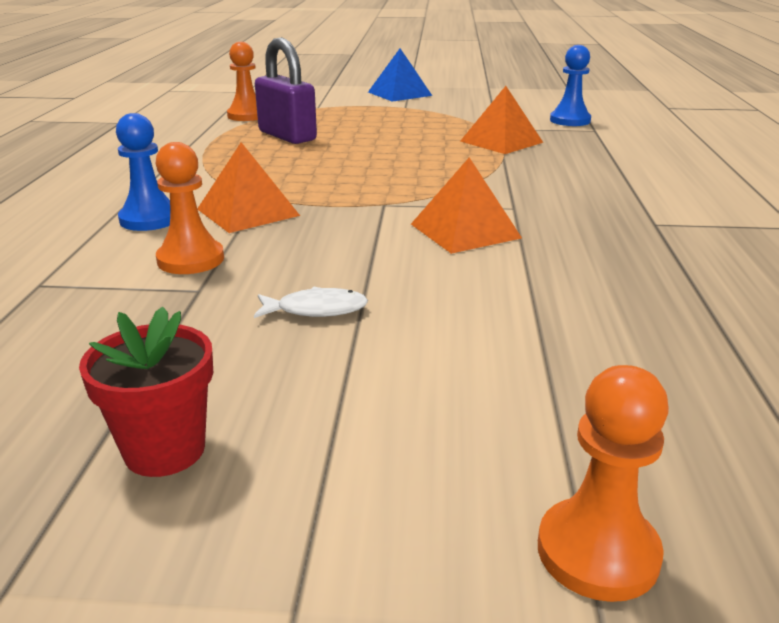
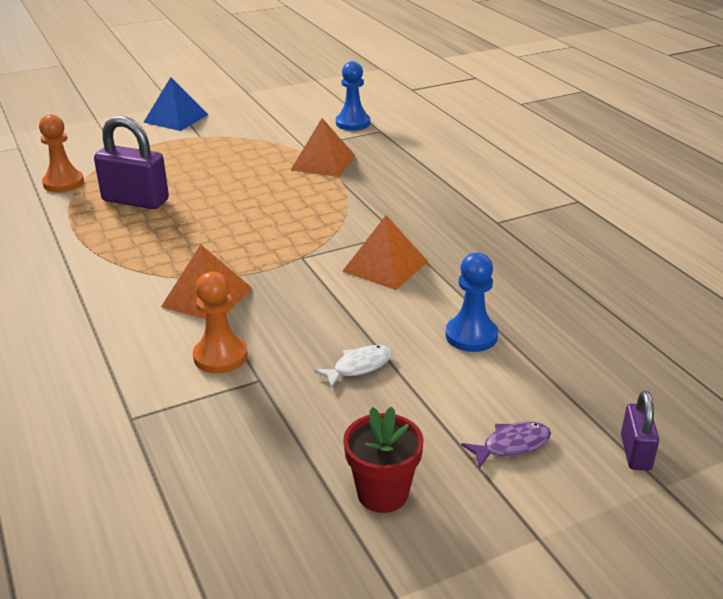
camera: 30 degrees left, 5 degrees up
blue pawn [116,113,170,231] -> blue pawn moved to [445,253,498,352]
orange pawn [538,365,669,602] -> purple padlock [621,391,659,470]
none -> purple fish [461,422,551,468]

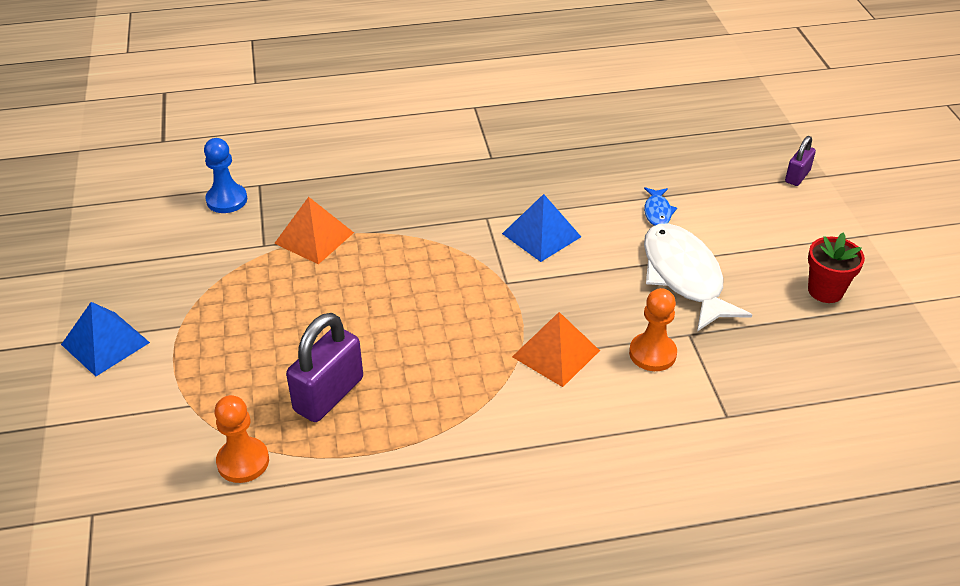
camera: 75 degrees left, 10 degrees up
white fish [314,345,392,388] -> white fish [644,224,752,331], size x2.27
orange pyramid [342,215,428,290] -> blue pyramid [502,194,581,262]
blue pawn [445,253,498,352] -> blue fish [644,187,677,226]
purple fish [461,422,551,468] -> none
purple padlock [621,391,659,470] -> purple padlock turned 75 degrees counterclockwise [785,136,816,186]

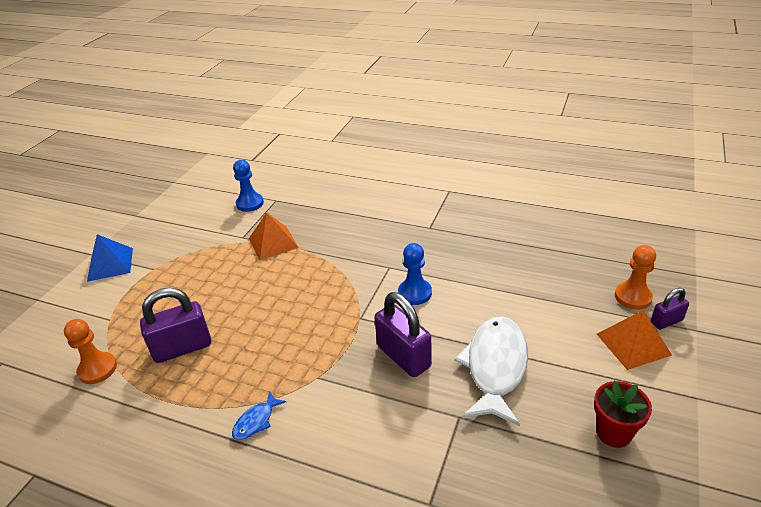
camera: 35 degrees right, 5 degrees down
blue pyramid [502,194,581,262] -> blue pawn [398,243,432,305]
orange pyramid [512,312,600,387] -> orange pyramid moved to [597,310,672,370]
orange pawn [629,288,677,371] -> orange pawn moved to [615,245,656,310]
blue fish [644,187,677,226] -> blue fish moved to [232,391,286,440]
none -> purple padlock [375,292,432,377]

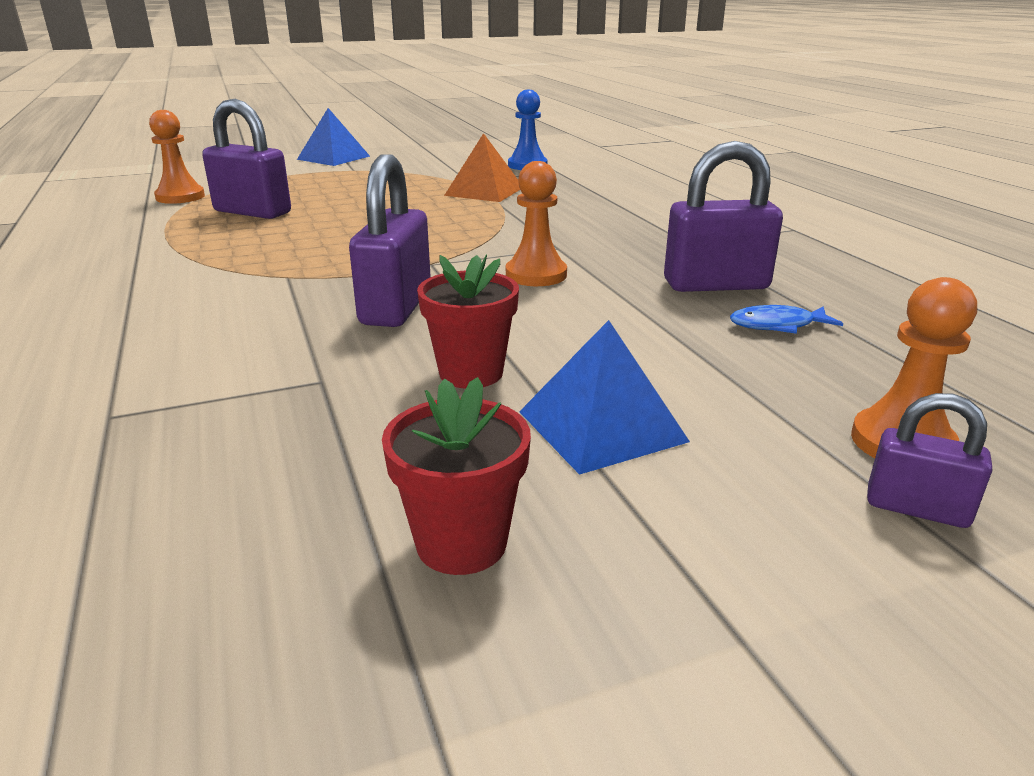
camera: 45 degrees right, 10 degrees down
blue fish [232,391,286,440] -> blue fish moved to [730,305,843,334]
blue pawn [398,243,432,305] -> orange pawn [506,161,567,286]
white fish [455,316,528,426] -> red flower pot [417,254,519,389]
orange pyramid [597,310,672,370] -> none
none -> blue pyramid [519,320,690,475]
none -> purple padlock [664,141,783,292]

